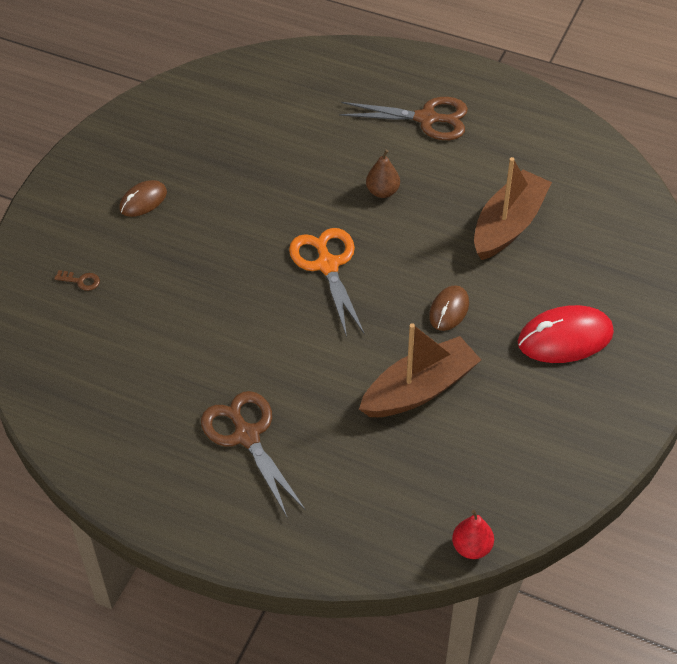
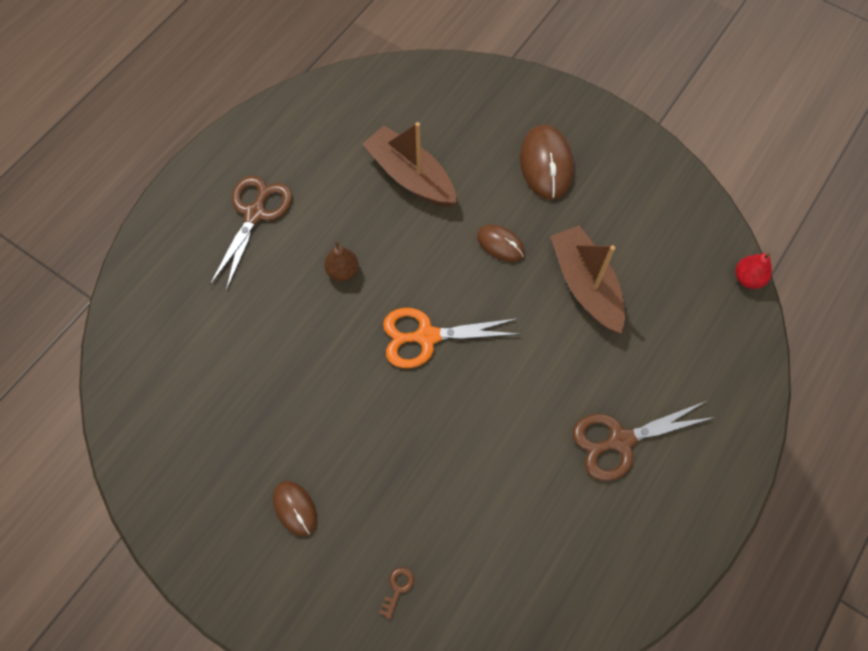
camera: 80 degrees left, 15 degrees up
red mouse [518,305,614,363] -> brown mouse [520,124,574,200]

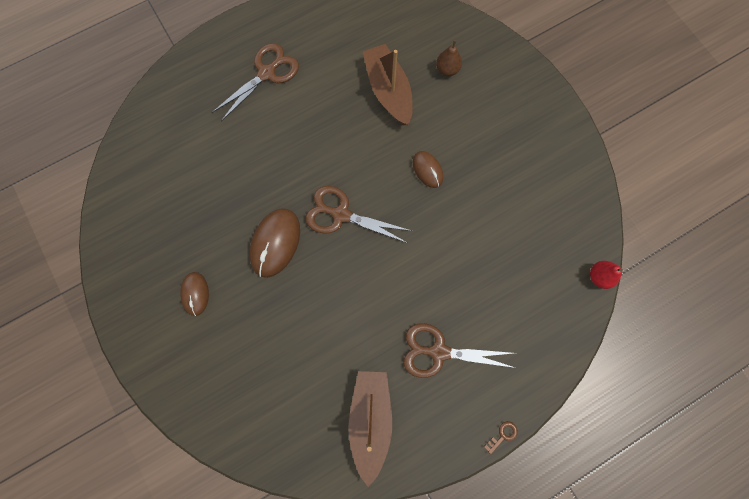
camera: 25 degrees right, 10 degrees up
brown pear [324,240,359,281] -> brown pear moved to [436,40,462,76]
brown key [379,567,414,619] -> brown key moved to [484,421,518,455]
orange scissors [383,308,520,368] -> brown scissors [306,186,412,243]
brown mouse [520,124,574,200] -> brown mouse moved to [249,208,300,278]
brown boat [550,225,625,334] -> brown boat moved to [348,371,392,487]

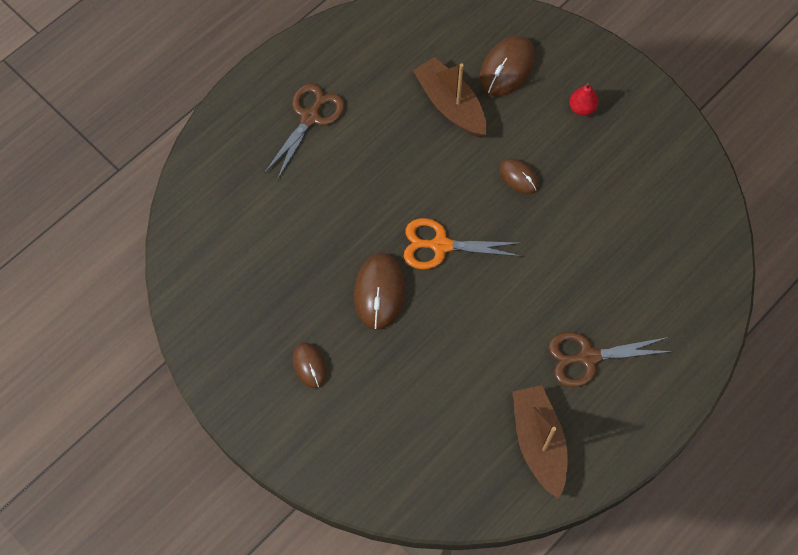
camera: 15 degrees left, 10 degrees down
brown scissors [306,186,412,243] -> orange scissors [404,218,522,270]
brown pear [436,40,462,76] -> brown mouse [480,35,535,96]
brown key [484,421,518,455] -> none
red pear [590,261,623,289] -> red pear moved to [569,83,598,116]

